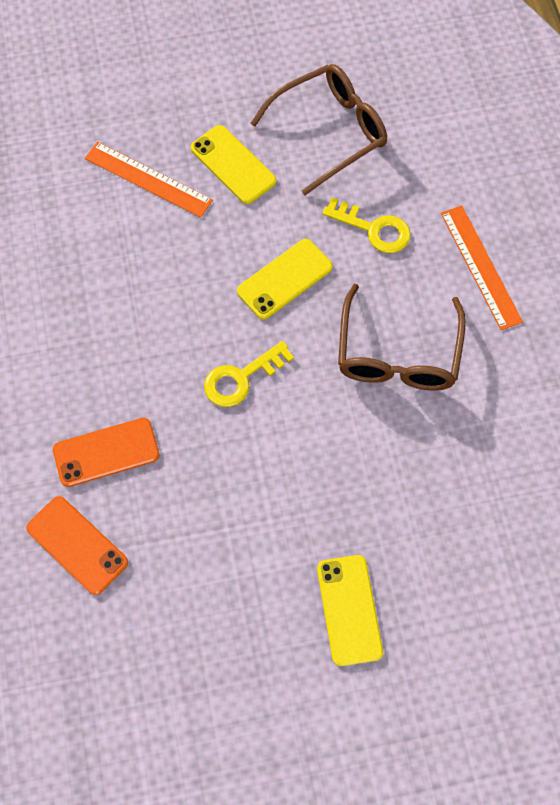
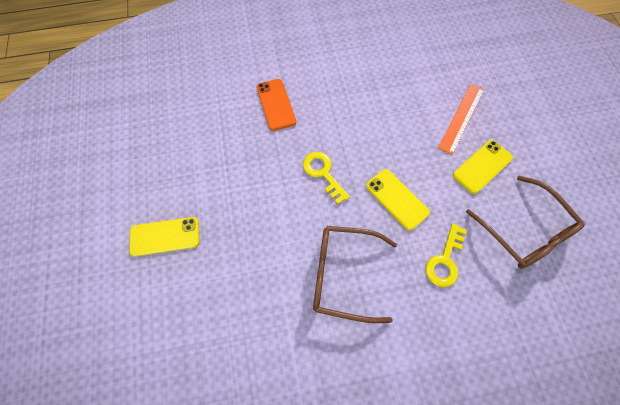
camera: 90 degrees right, 0 degrees up
orange phone [26,496,128,595] -> none
orange ruler [441,205,523,330] -> none

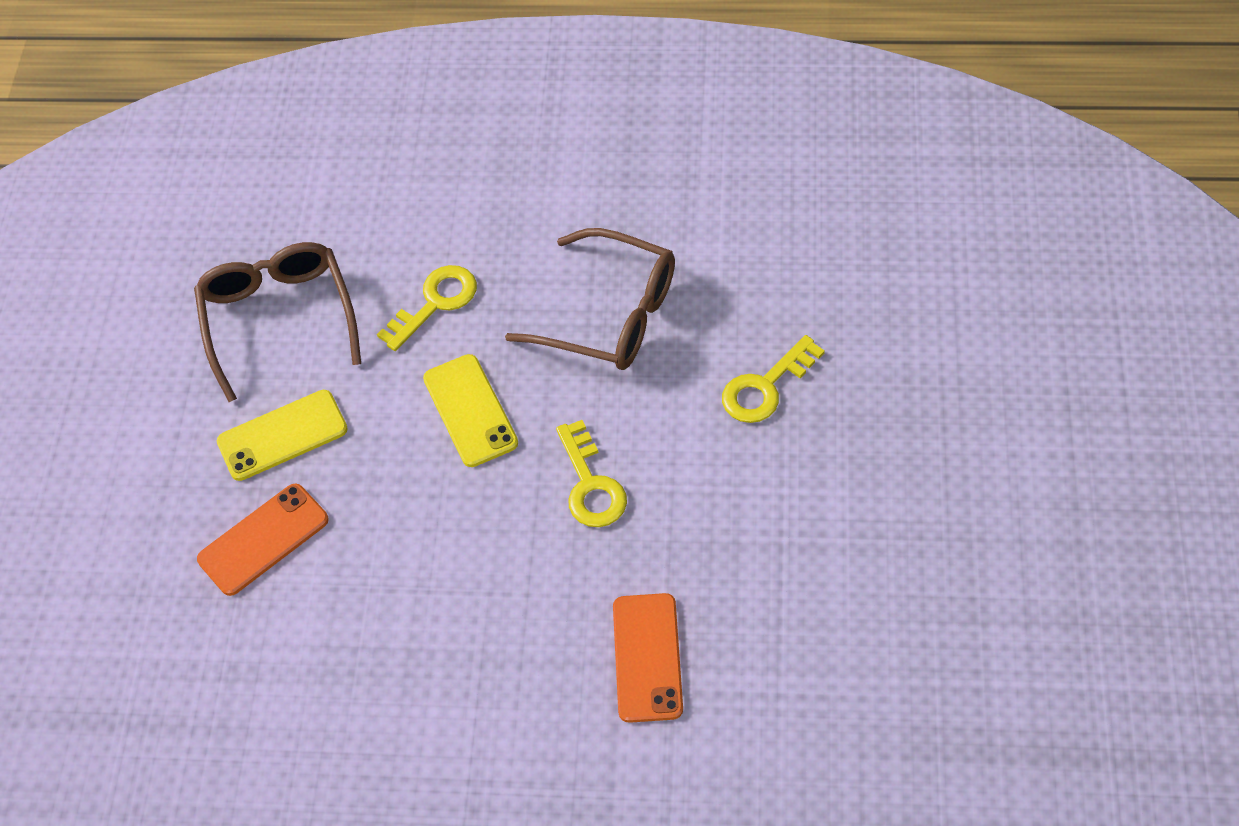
camera: 160 degrees left, 10 degrees down
yellow phone [129,217,199,257] -> none
orange ruler [438,84,484,155] -> orange phone [197,483,329,596]
none -> yellow key [722,335,825,423]

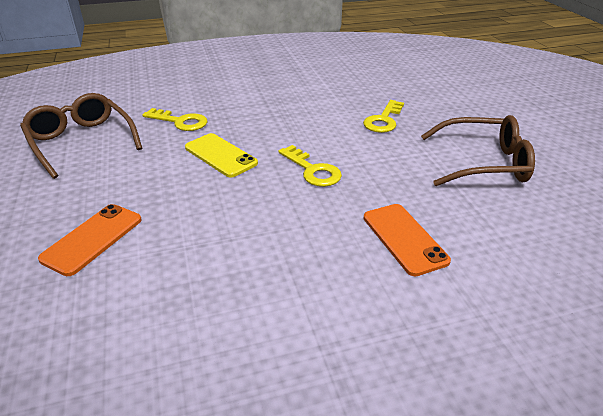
camera: 25 degrees left, 20 degrees down
yellow phone [217,390,348,481] -> none
yellow key [377,265,477,351] -> yellow key turned 90 degrees clockwise [142,108,207,131]
brown glasses [505,228,675,370] -> brown glasses moved to [421,115,535,186]

